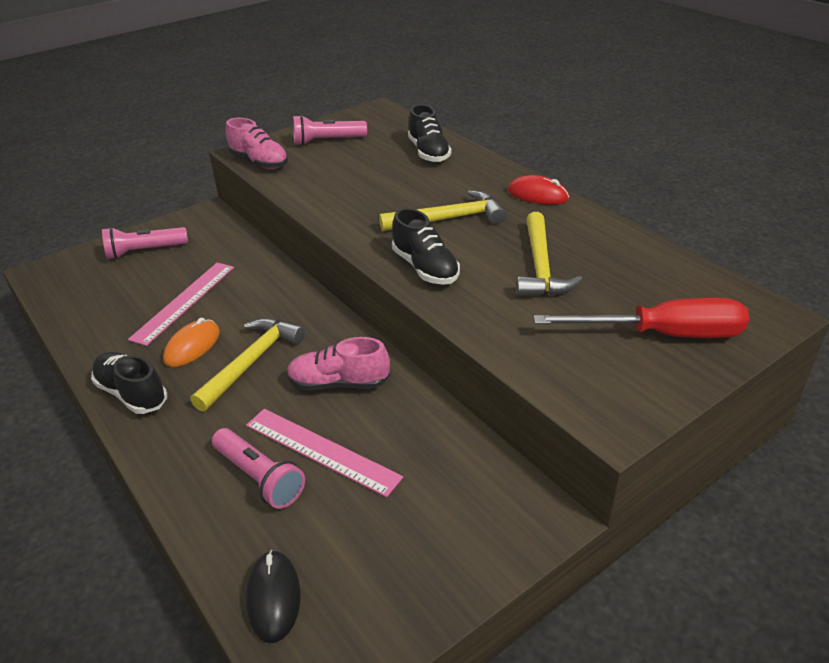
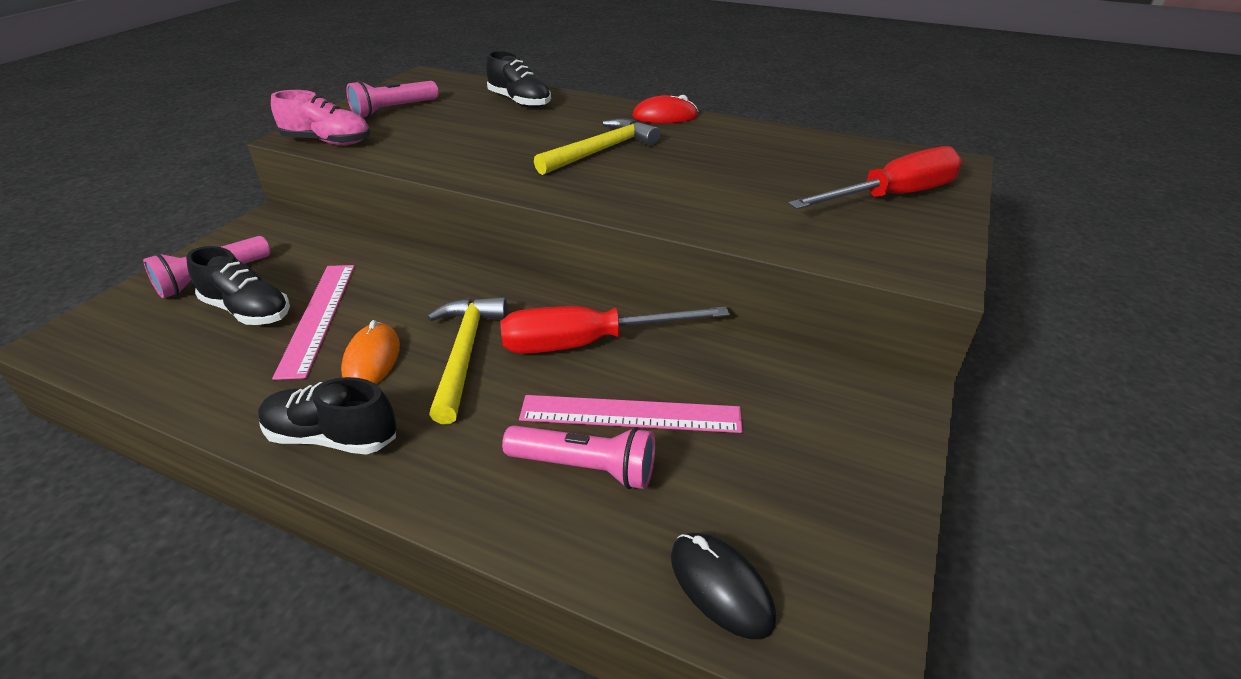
camera: 30 degrees left, 0 degrees up
pink shoe [287,337,390,391] -> red screwdriver [500,306,730,354]
black shoe [392,208,460,285] -> black shoe moved to [186,246,290,325]
yellow hammer [516,212,583,297] -> none

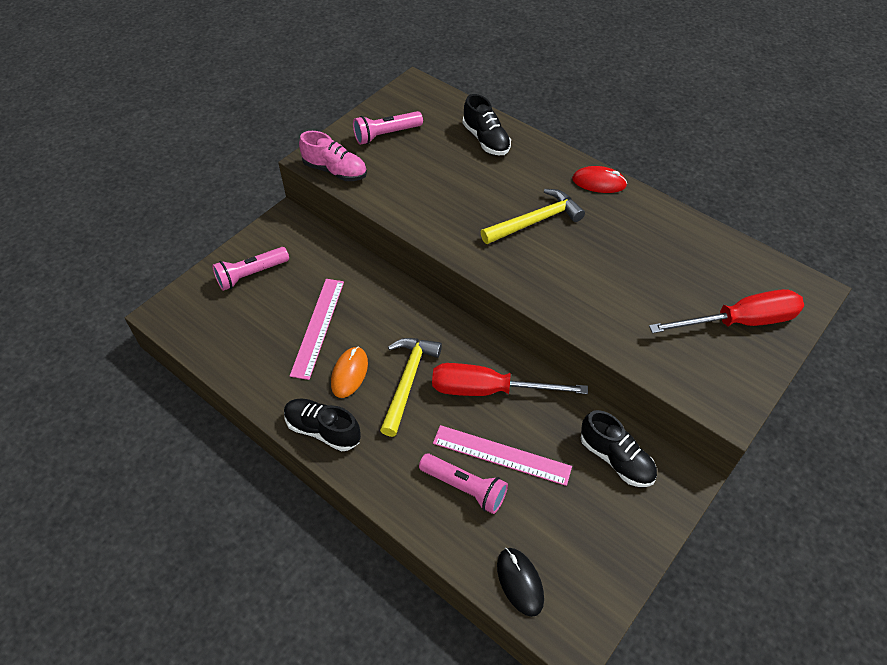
camera: 15 degrees right, 15 degrees up
black shoe [186,246,290,325] -> black shoe moved to [580,410,657,487]

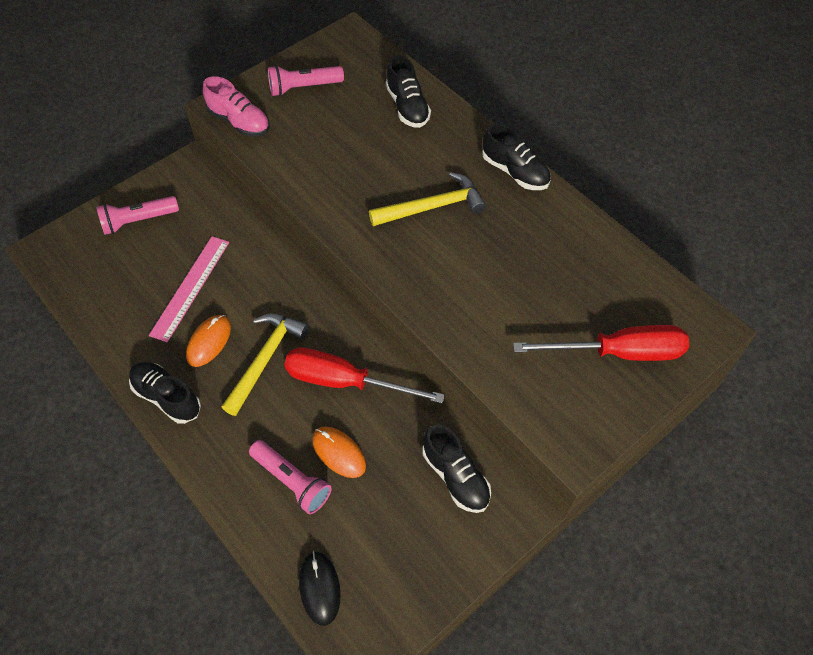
camera: 10 degrees right, 5 degrees up
pink ruler [433,425,572,486] -> orange mouse [312,426,366,478]
red mouse [572,166,627,193] -> black shoe [482,124,550,190]

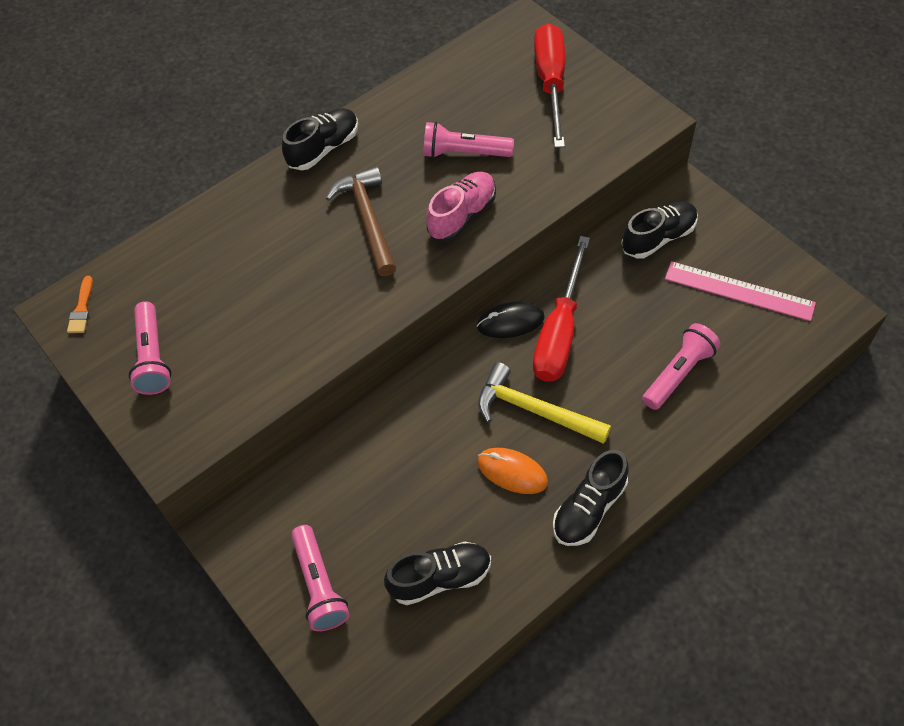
camera: 85 degrees left, 0 degrees up
pink ruler [149,236,229,342] -> pink ruler moved to [665,261,816,321]
pink shoe [203,76,270,137] -> pink shoe moved to [426,172,496,242]
black mouse [299,551,341,626] -> black mouse moved to [477,301,544,338]
orange mouse [312,426,366,478] -> none
yellow hammer [369,172,486,226] -> brown hammer [326,166,396,276]
black shoe [386,55,431,128] -> black shoe moved to [384,541,491,605]
none -> orange brush [67,276,93,333]
none -> pink flashlight [423,122,514,158]

